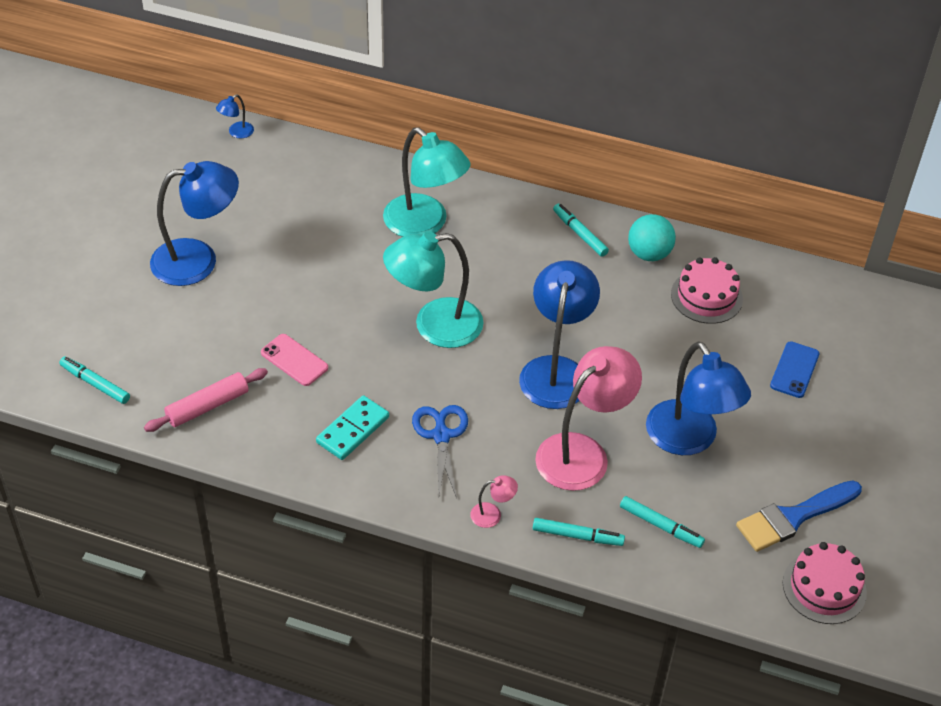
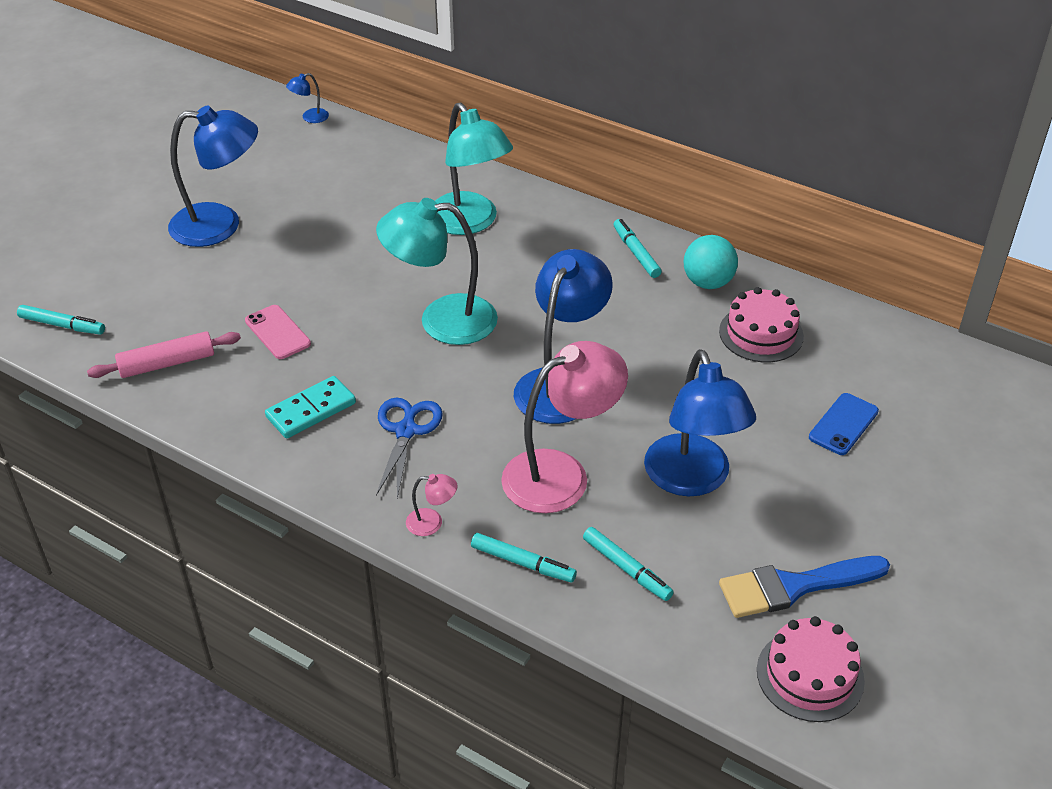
camera: 15 degrees right, 5 degrees down
turquoise marker [59,356,130,404] -> turquoise marker turned 150 degrees clockwise [17,305,105,335]

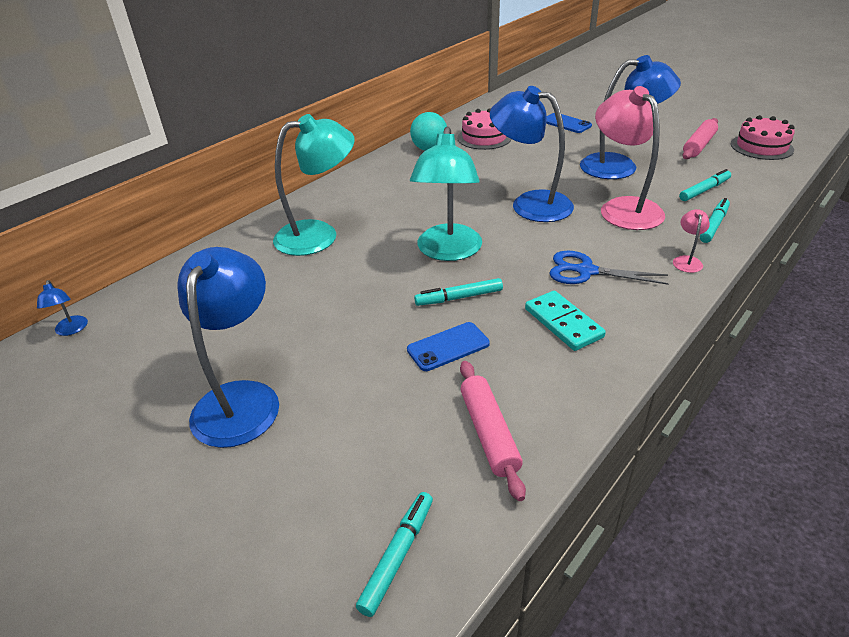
camera: 80 degrees left, 5 degrees down
pink phone [245,305,311,359] -> blue phone [407,322,490,371]
turquoise marker [613,219,662,278] -> turquoise marker moved to [414,278,503,306]
blue brush [719,556,890,618] -> pink rolling pin [682,118,718,159]

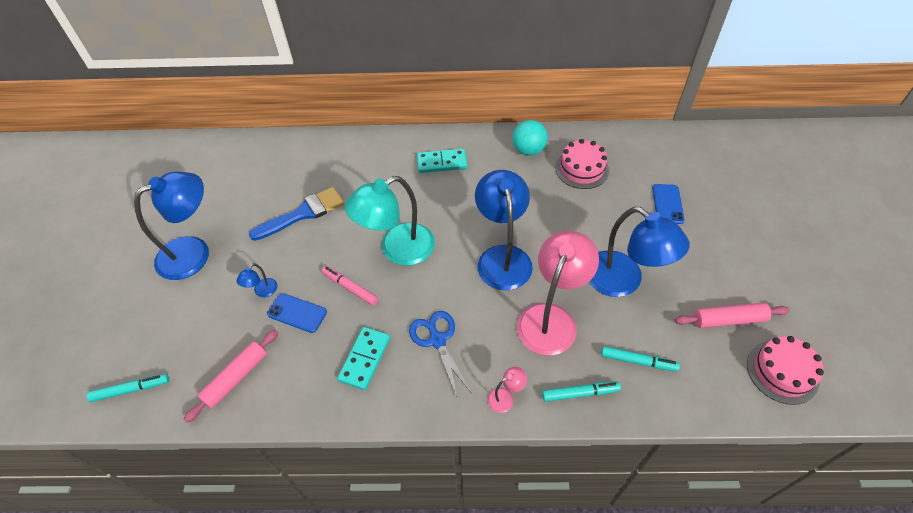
camera: 50 degrees right, 15 degrees up
blue lamp [37,280,88,336] -> blue lamp moved to [236,263,277,297]
turquoise lamp [273,114,355,256] -> none
turquoise marker [414,278,503,306] -> pink marker [321,266,378,306]
none -> blue brush [249,187,344,241]
none -> turquoise domino [417,148,467,173]

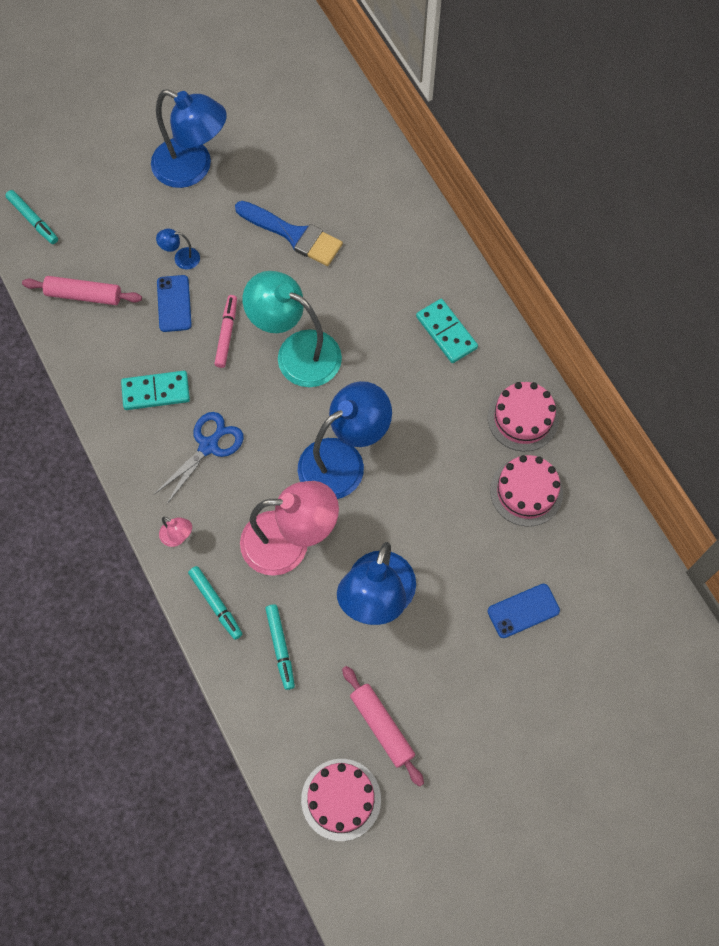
camera: 60 degrees right, 15 degrees up
turquoise ball [512,120,548,156] -> pink cake [488,382,559,451]

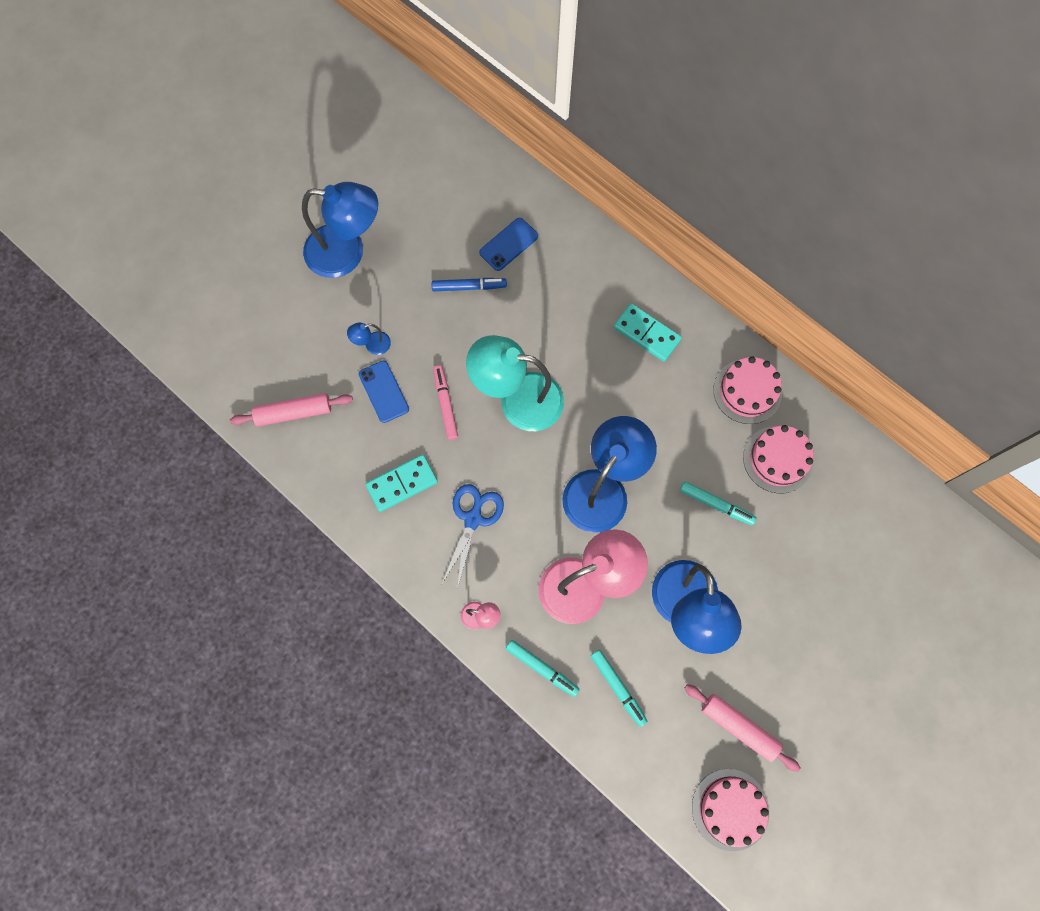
camera: 20 degrees left, 5 degrees up
turquoise marker [5,190,58,244] -> turquoise marker moved to [680,481,757,525]
blue brush [235,201,343,266] -> blue marker [432,278,507,291]
blue phone [487,584,560,638] -> blue phone moved to [479,218,538,271]

